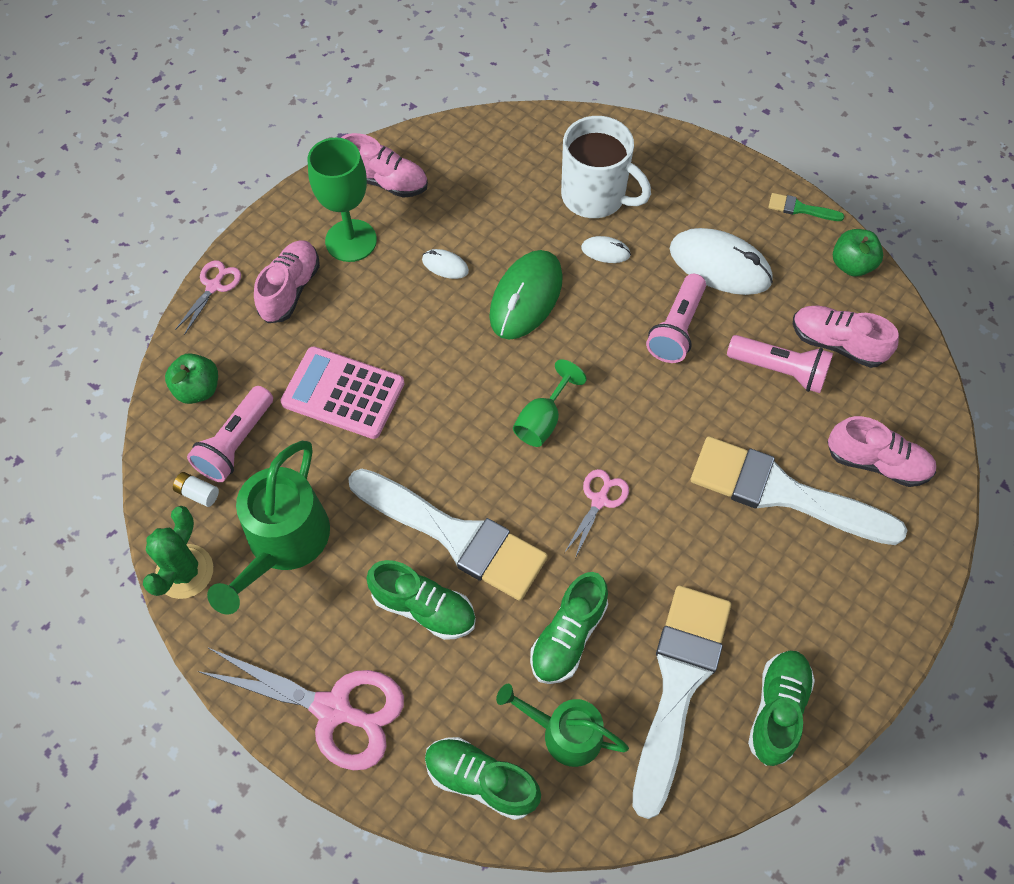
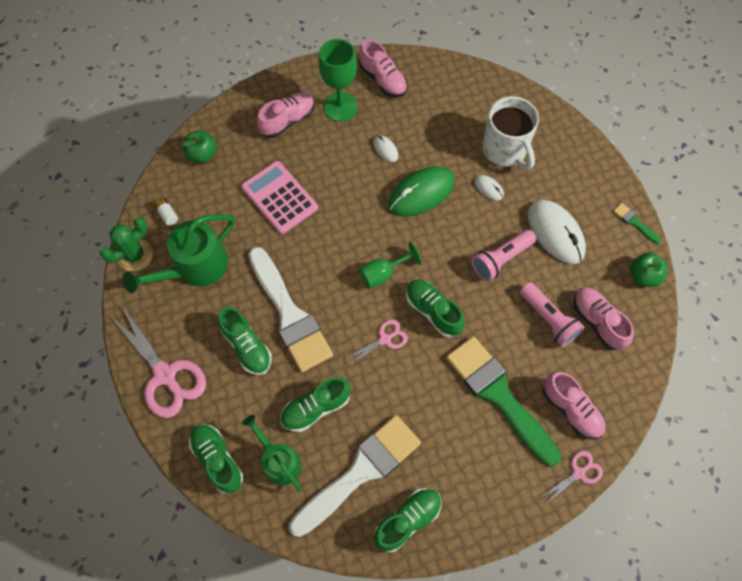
camera: 30 degrees right, 5 degrees up
pink scissors [175,260,241,335] -> pink scissors moved to [539,450,603,504]
pink flashlight [187,386,273,482] -> none
white brush [691,436,908,545] -> green brush [446,336,561,466]
none -> green shoe [406,280,465,337]

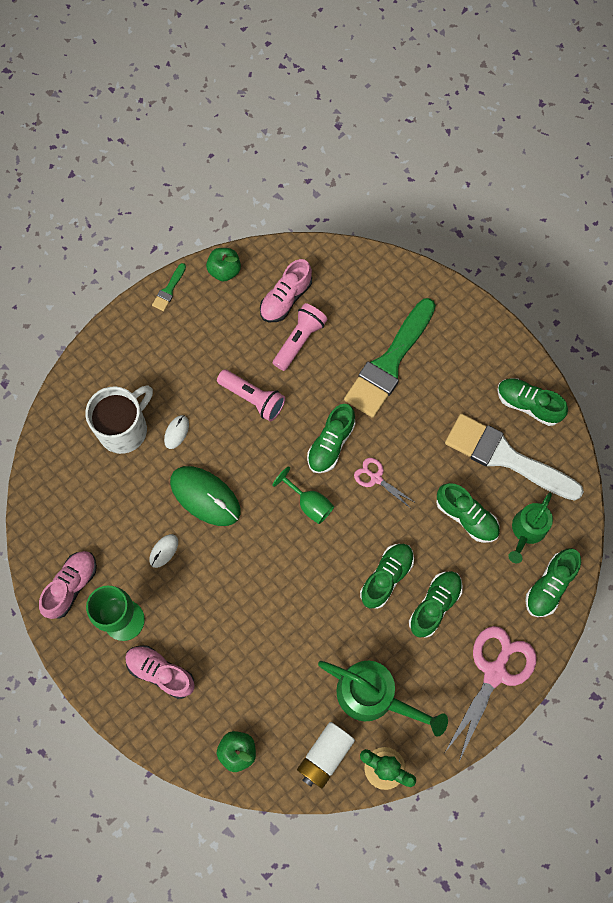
camera: 110 degrees left, 5 degrees up
white battery [154,198,178,226] -> white battery [297,722,355,789], size x1.98
pink calculator [241,161,318,234] -> none
white brush [248,247,333,372] -> green shoe [360,544,414,609]
white mouse [528,200,586,264] -> none
pink scissors [539,450,603,504] -> none
pink shoe [543,372,606,439] -> none

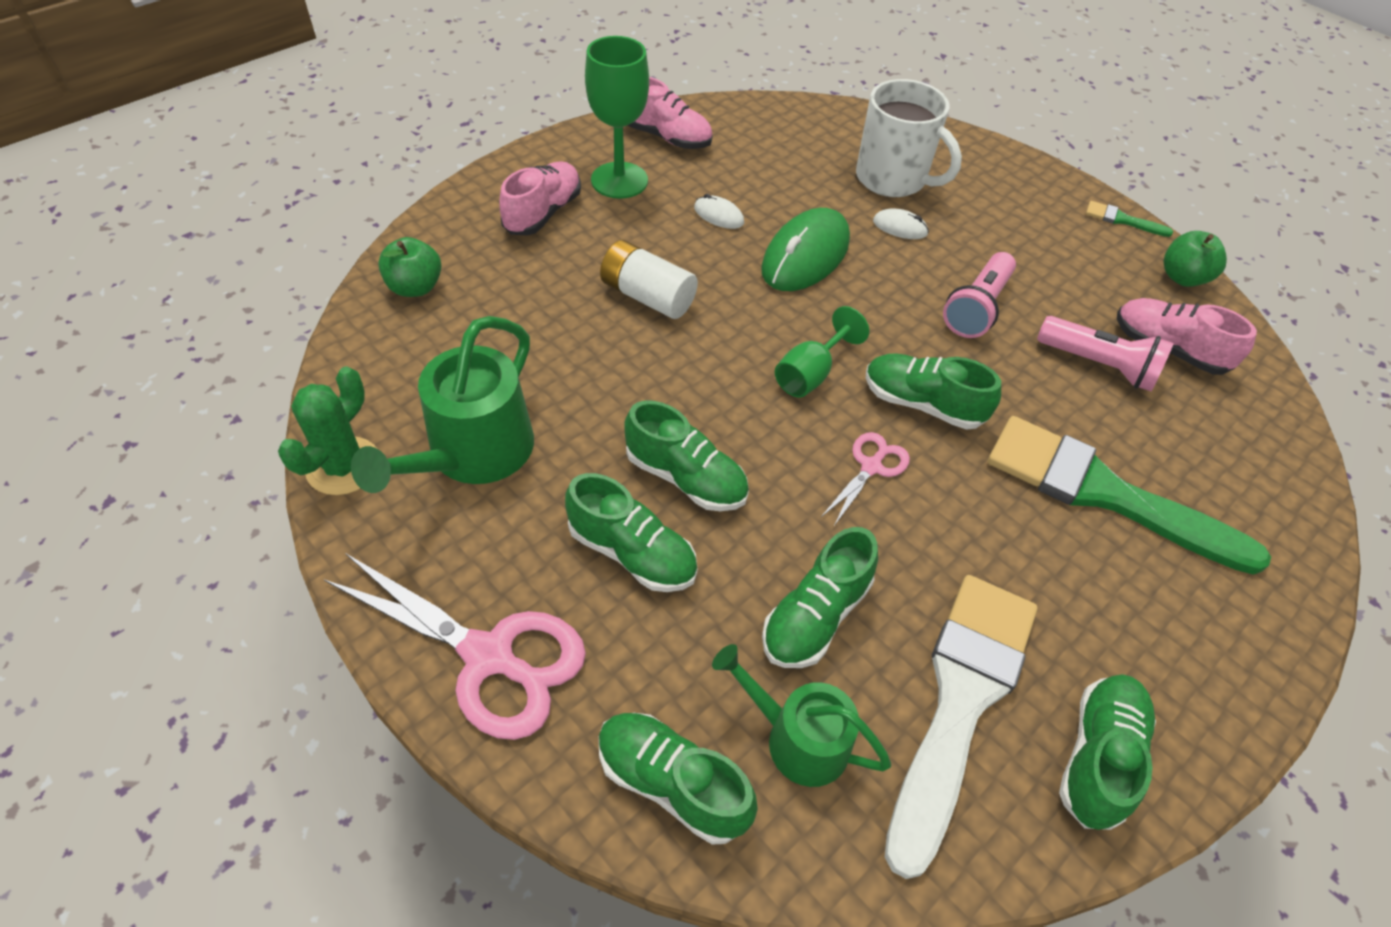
camera: 85 degrees right, 20 degrees down
white battery [297,722,355,789] -> white battery moved to [600,240,698,319]

